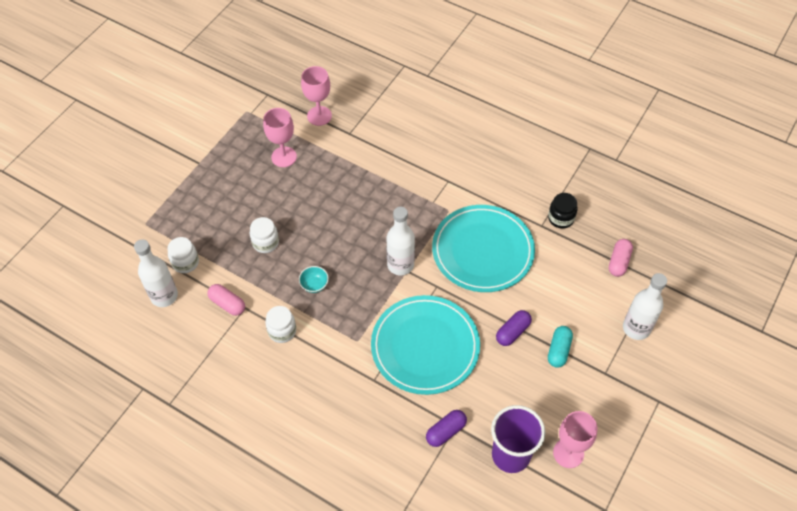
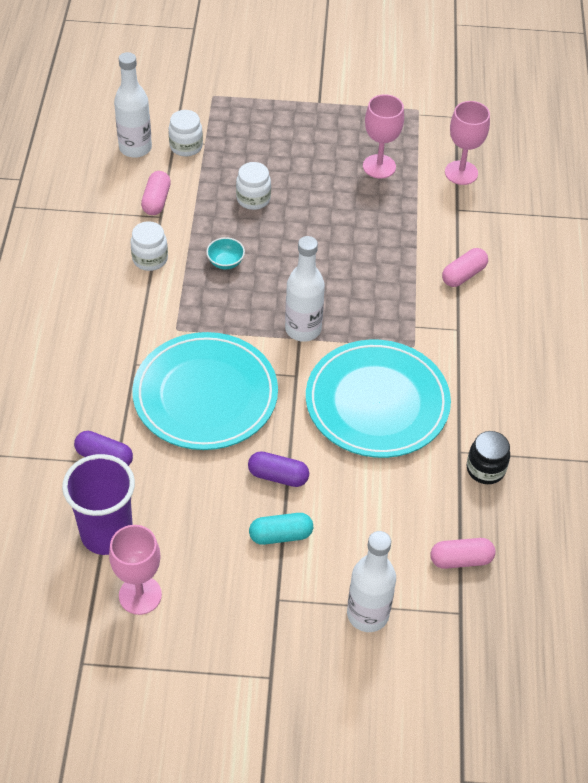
camera: 60 degrees right, 5 degrees down
none -> pink capsule [442,248,488,287]

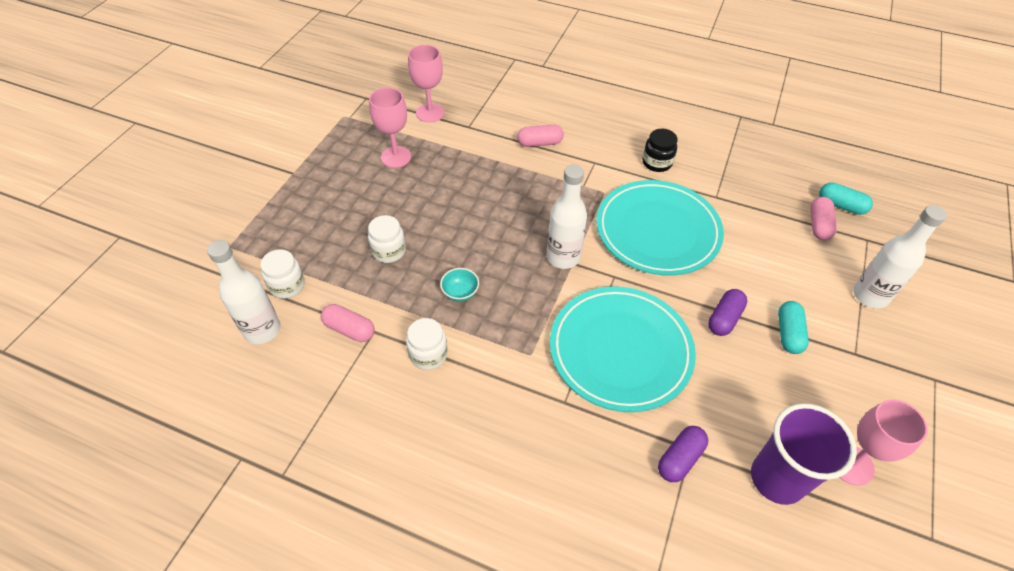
camera: 70 degrees left, 0 degrees up
pink capsule [442,248,488,287] -> pink capsule turned 75 degrees counterclockwise [517,125,564,147]
black jar [467,431,510,484] -> black jar moved to [642,129,678,172]
none -> turquoise capsule [819,182,873,215]

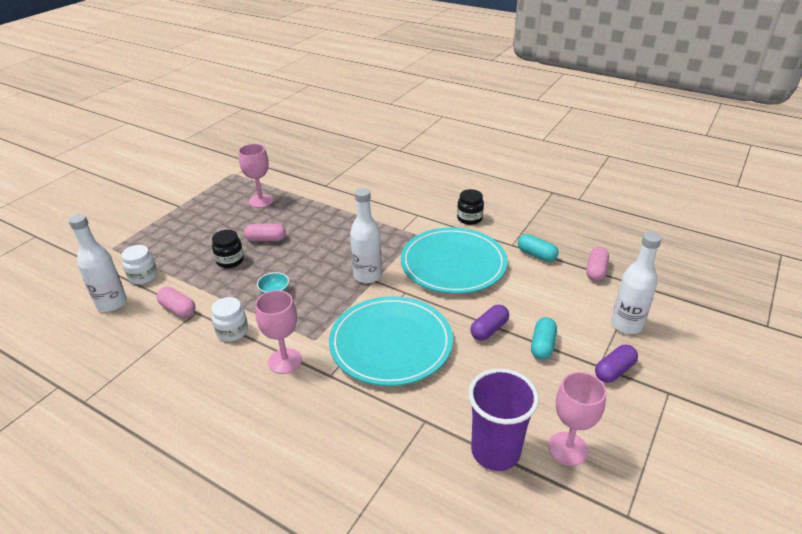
camera: 10 degrees right, 15 degrees down
white jar [368,215,406,263] -> black jar [212,230,244,268]
pink goblet [408,45,445,123] -> pink goblet moved to [255,290,302,374]
pink capsule [517,125,564,147] -> pink capsule moved to [244,224,286,241]
purple capsule [658,426,708,482] -> purple capsule moved to [595,345,638,383]
turquoise capsule [819,182,873,215] -> turquoise capsule moved to [518,234,559,262]

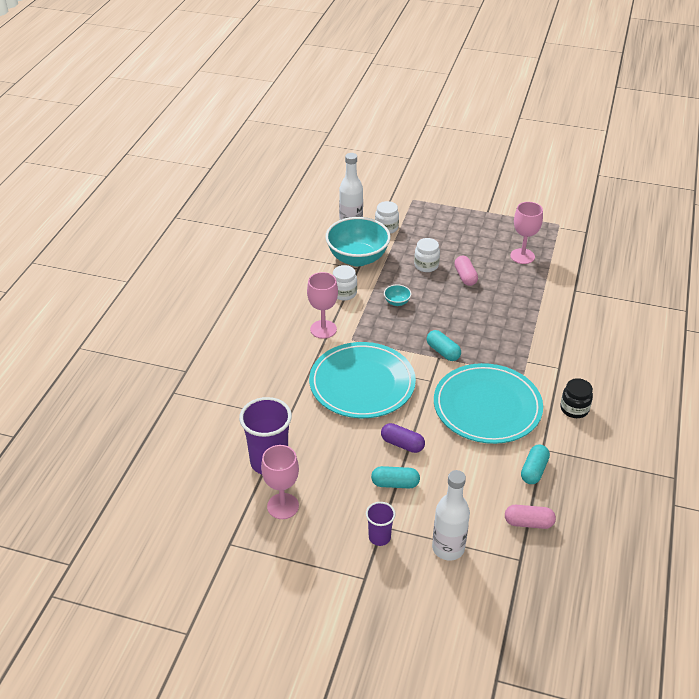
camera: 75 degrees right, 5 degrees up
pink capsule [156,287,196,318] -> turquoise bowl [325,217,390,266]
black jar [212,230,244,268] -> white jar [414,238,440,272]
white bottle [350,188,382,283] -> turquoise capsule [427,330,461,361]
purple capsule [595,345,638,383] -> purple cup [366,502,396,546]

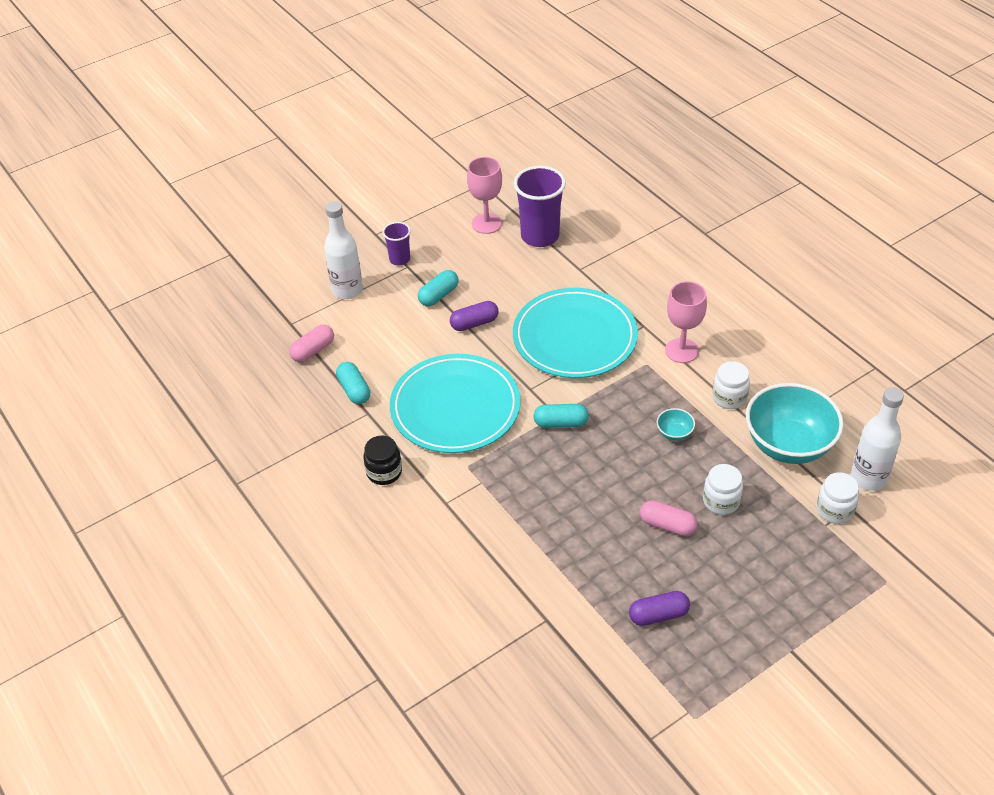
camera: 130 degrees right, 5 degrees up
pink goblet [510,202,543,264] -> purple capsule [629,591,690,626]

